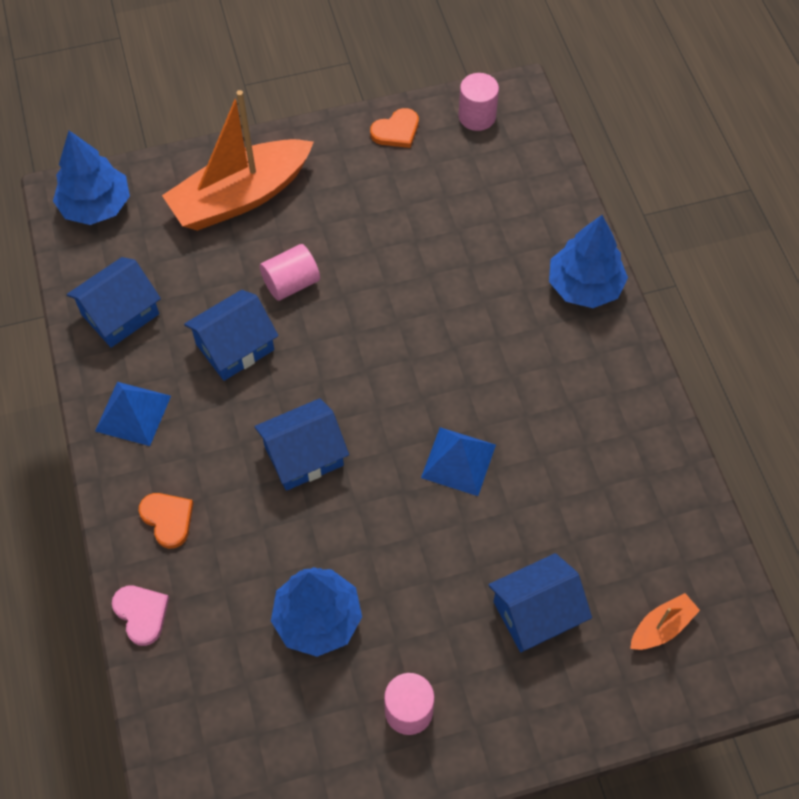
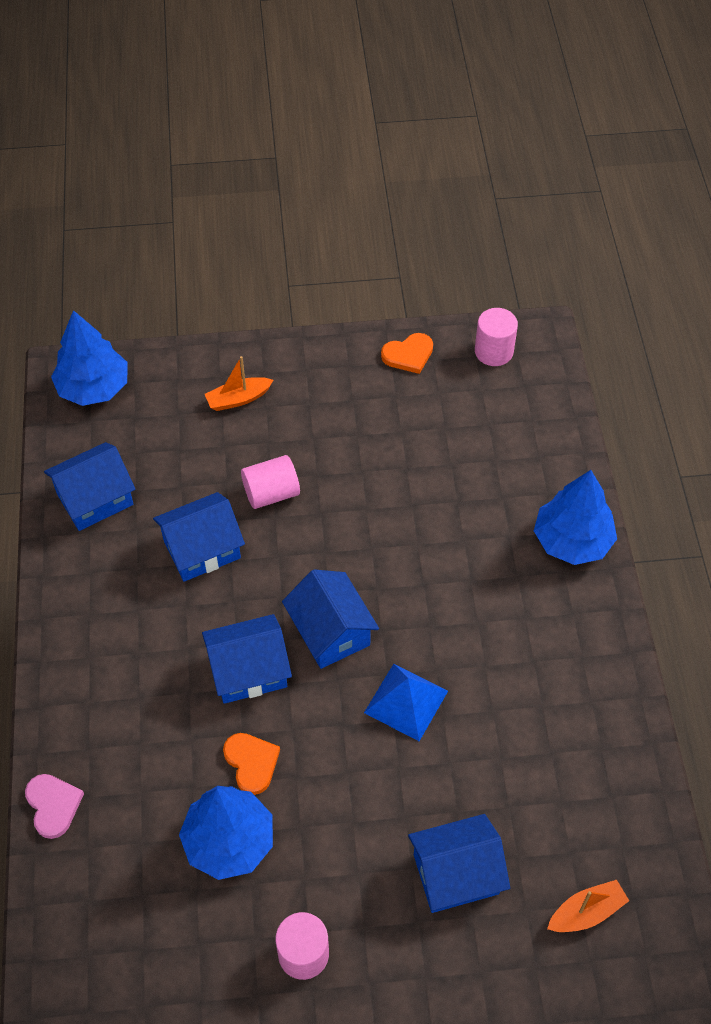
camera: 10 degrees right, 5 degrees down
blue pyramid [95,382,171,446] -> none
orange heart [139,493,193,549] -> orange heart moved to [223,733,280,795]
orange boat [162,90,314,231] -> orange boat [205,356,274,411], size x0.43
none -> blue house [282,569,379,669]

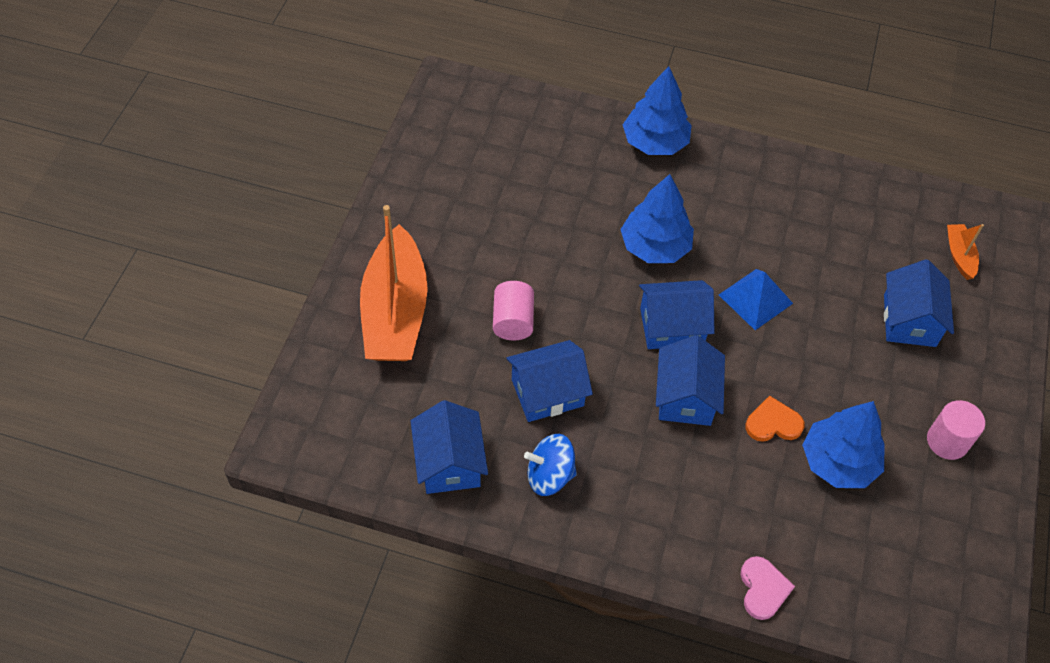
camera: 70 degrees left, 0 degrees up
pink heart [25,774,84,839] -> pink heart turned 90 degrees clockwise [740,556,795,620]
blue tree [51,310,128,406] -> blue tree moved to [620,174,694,263]
blue house [153,492,245,582] -> blue house turned 75 degrees clockwise [506,340,593,422]
orange boat [205,356,274,411] -> orange boat [360,205,428,361], size x2.32
orange heart [381,333,433,374] -> none
pink cylinder [475,308,518,366] -> none
none -> blue spinning top [524,434,577,496]

